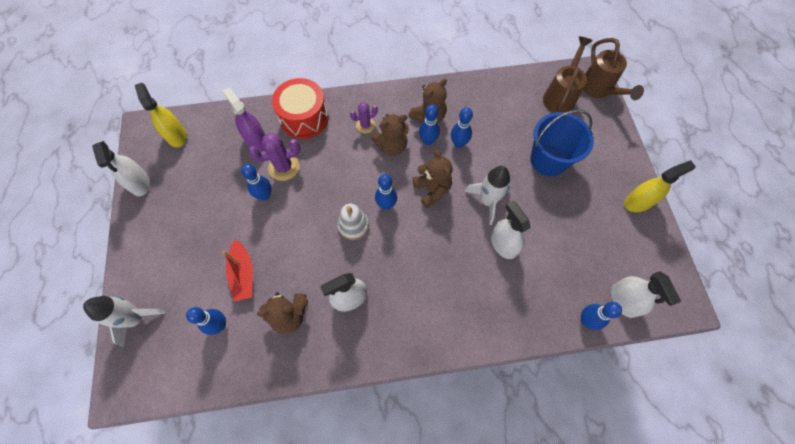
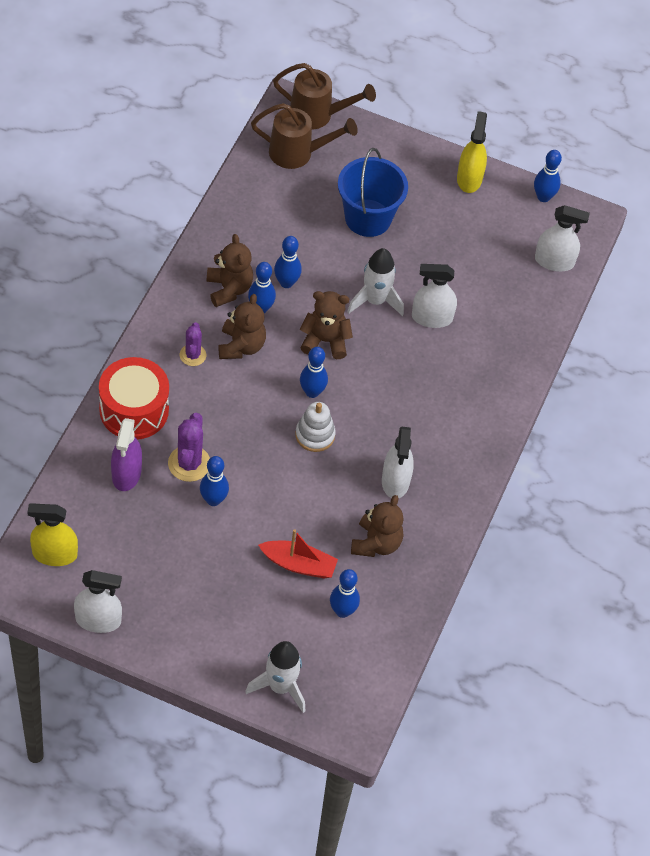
camera: 65 degrees left, 10 degrees down
purple spray bottle [222,87,265,150] -> purple spray bottle turned 75 degrees counterclockwise [111,418,142,491]
brown watering can [543,37,593,113] -> brown watering can turned 135 degrees clockwise [251,103,358,169]
blue bowling pin [581,302,622,330] -> blue bowling pin moved to [534,150,562,202]

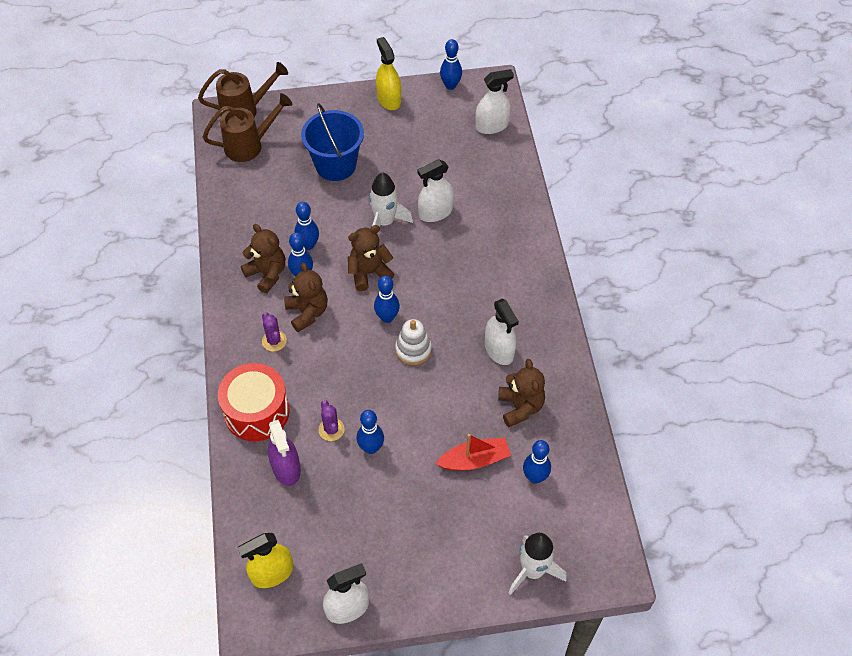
camera: 25 degrees left, 0 degrees up
purple cactus [168,413,210,482] -> purple cactus [318,400,345,441], size x0.65

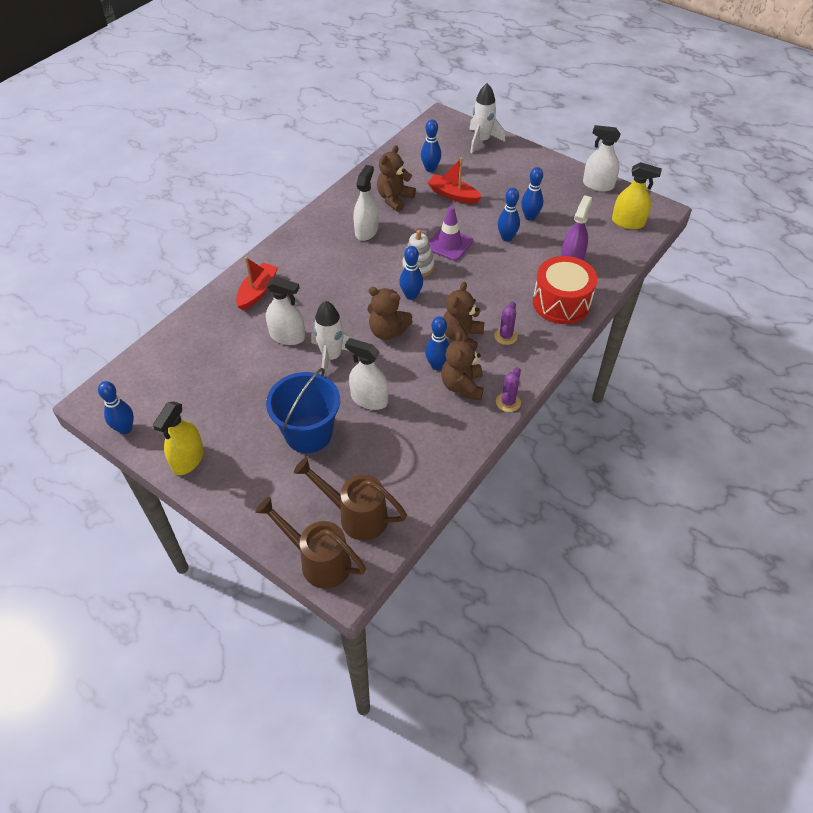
camera: 135 degrees left, 5 degrees down
blue bowling pin [294,202,319,250] -> blue bowling pin moved to [521,167,543,221]
purple cactus [318,400,345,441] -> purple cactus moved to [496,367,521,412]
white spray bottle [475,69,514,134] -> white spray bottle moved to [345,338,389,410]
none -> red boat [236,257,278,310]
none -> purple traffic cone [429,206,473,261]

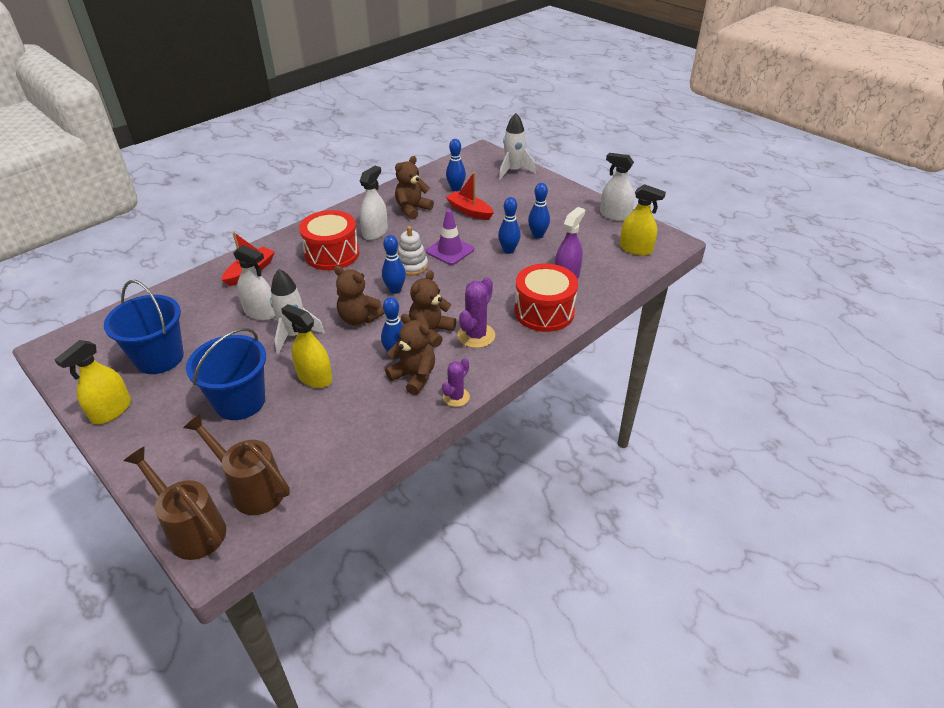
camera: 10 degrees right, 10 degrees down
blue bowling pin [98,381,134,434] -> none
white spray bottle [345,338,389,410] -> yellow spray bottle [281,304,332,388]
brown teddy bear [441,331,484,401] -> brown teddy bear turned 120 degrees clockwise [385,314,435,395]
purple cactus [494,301,518,345] -> purple cactus [457,277,495,348], size x1.54
none -> blue bucket [104,280,184,374]
none -> red drum [299,210,359,270]

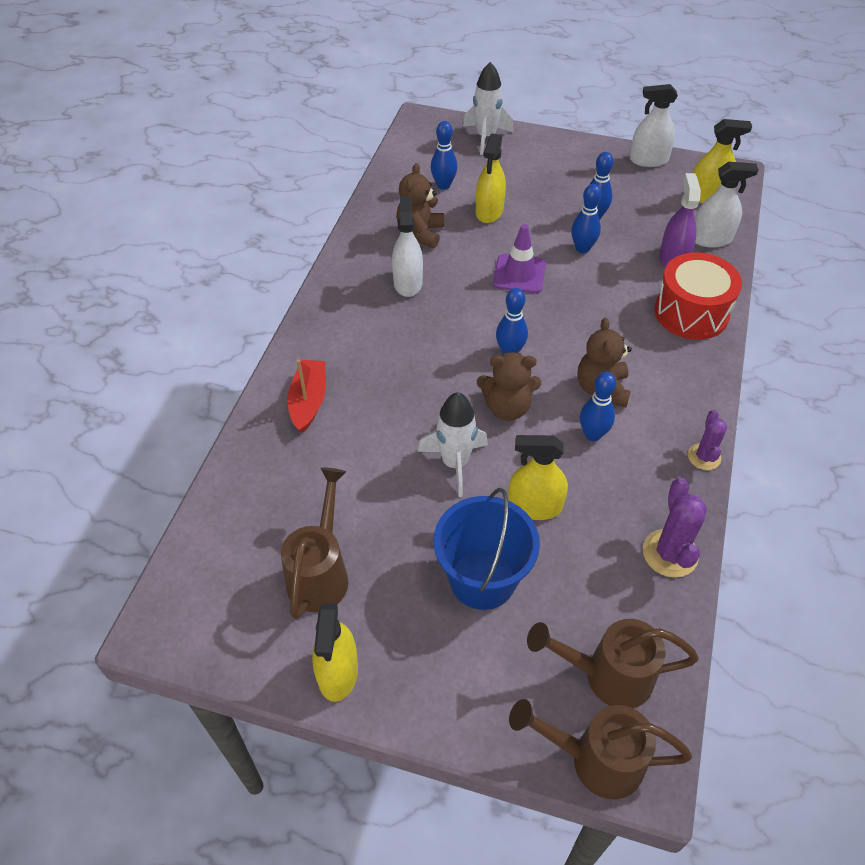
camera: 30 degrees left, 10 degrees up
blue bucket [104,280,184,374] -> brown watering can [281,467,348,619]
white spray bottle [233,245,275,320] -> white spray bottle moved to [695,162,759,248]
red drum [299,210,359,270] -> none
brown teddy bear [385,314,435,395] -> none
white stacking toy [398,226,428,276] -> none
red boat [446,172,494,220] -> yellow spray bottle [476,133,506,223]
purple cactus [457,277,495,348] -> purple cactus moved to [643,478,707,578]

